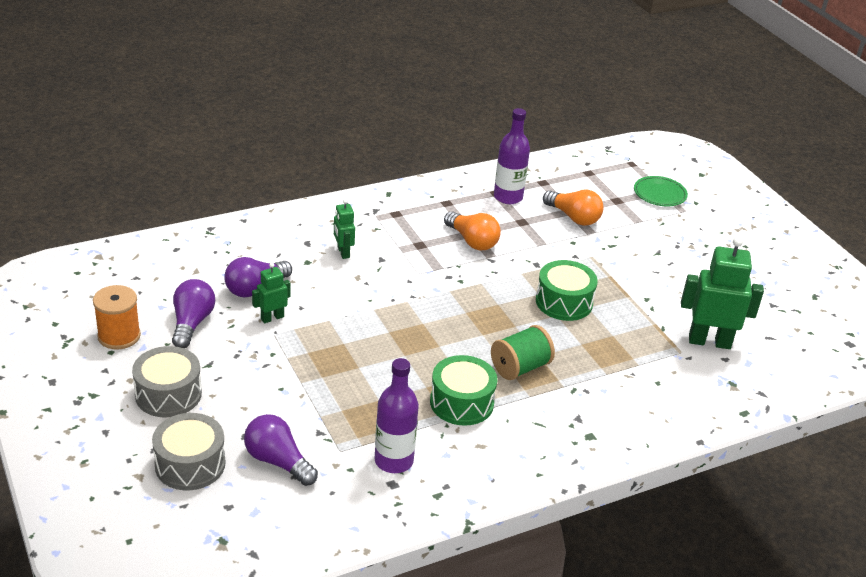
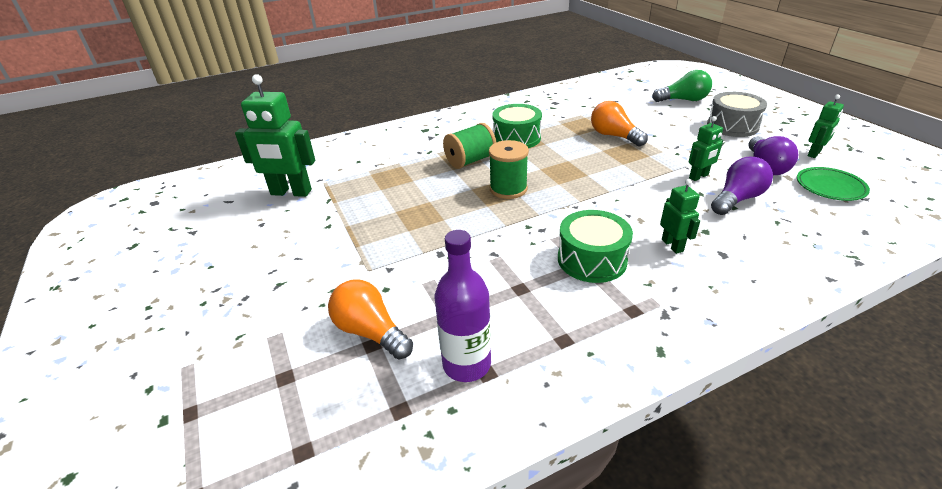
camera: 175 degrees left, 0 degrees up
orange spool [93,285,141,350] -> green robot [807,95,844,158]
grey drum [152,413,226,490] -> green light bulb [652,70,712,102]
purple light bulb [244,414,318,486] -> none
purple bottle [374,358,419,473] -> none
orange light bulb [444,211,501,250] -> orange light bulb moved to [591,101,648,147]
green drum [536,260,598,321] -> green drum moved to [558,210,633,283]
green plate [634,176,688,206] -> green plate moved to [797,167,870,201]
none -> green spool [489,140,529,199]

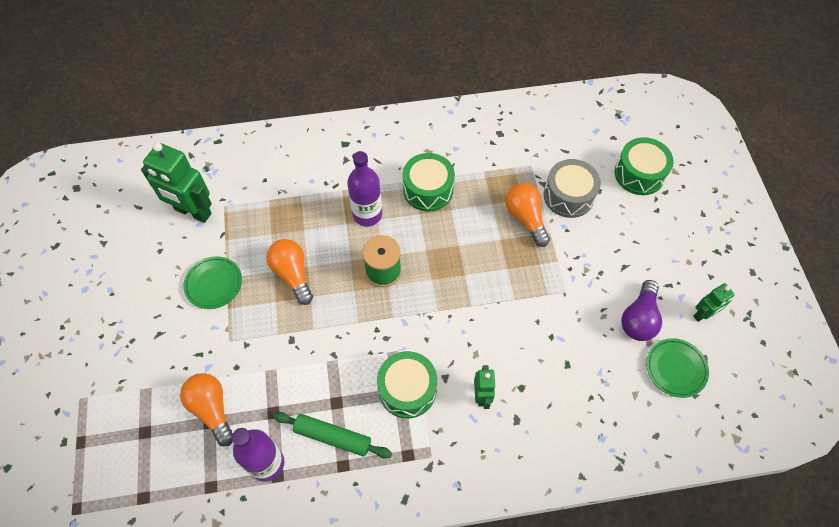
camera: 15 degrees right, 25 degrees up
green spool [443,123,496,169] -> purple bottle [347,151,382,227]
green light bulb [652,70,712,102] -> green drum [615,137,674,195]
green robot [688,116,723,181] -> none
grey drum [707,92,767,137] -> grey drum moved to [544,159,601,218]
purple light bulb [711,157,773,215] -> none
none -> green plate [183,256,242,309]
none -> orange light bulb [266,239,313,305]
none -> green rolling pin [273,412,392,459]

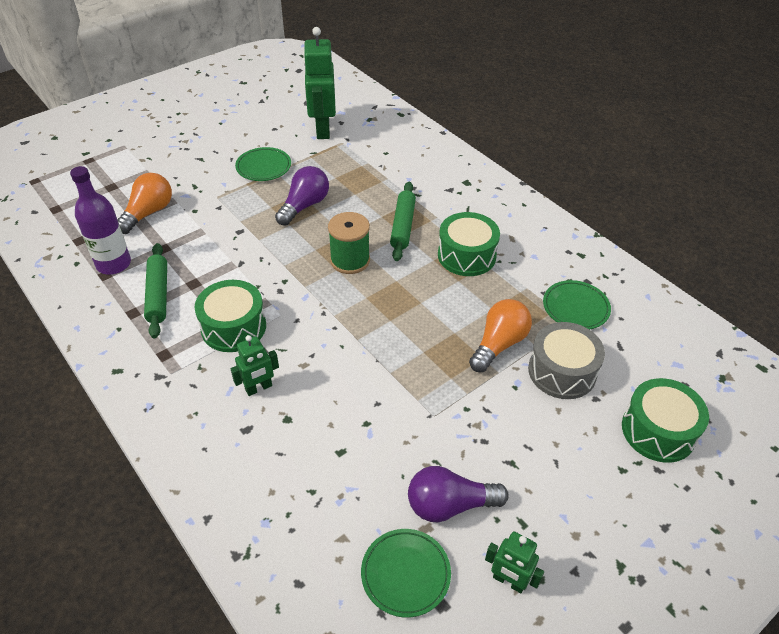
camera: 60 degrees right, 15 degrees down
orange light bulb [266,239,313,305] -> purple light bulb [275,166,329,226]
purple bottle [347,151,382,227] -> green rolling pin [390,182,416,261]
none -> green plate [543,280,611,330]

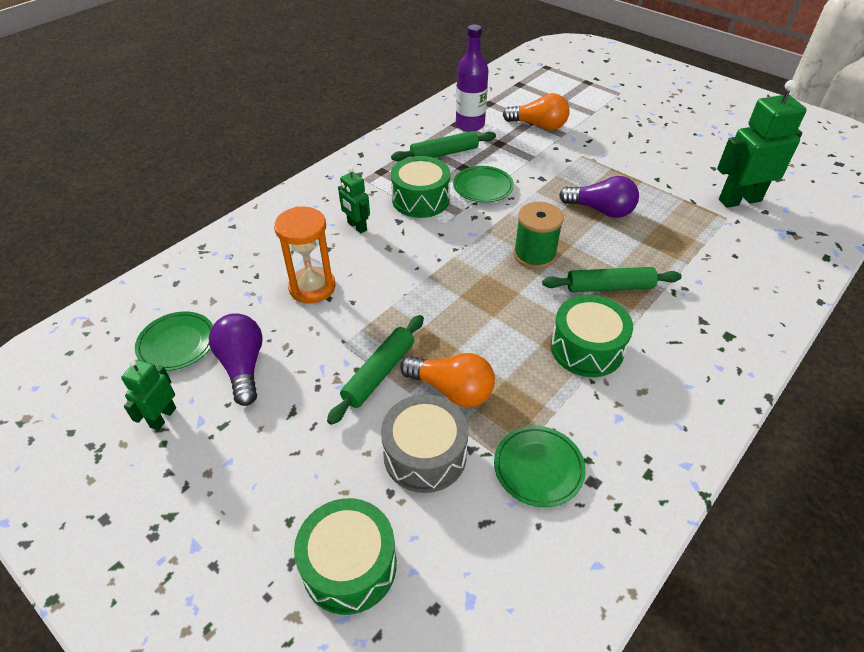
camera: 80 degrees right, 0 degrees up
green plate [235,147,291,181] -> green plate moved to [453,166,514,203]
none -> orange hourglass [274,206,335,304]
none -> green rolling pin [327,315,424,425]

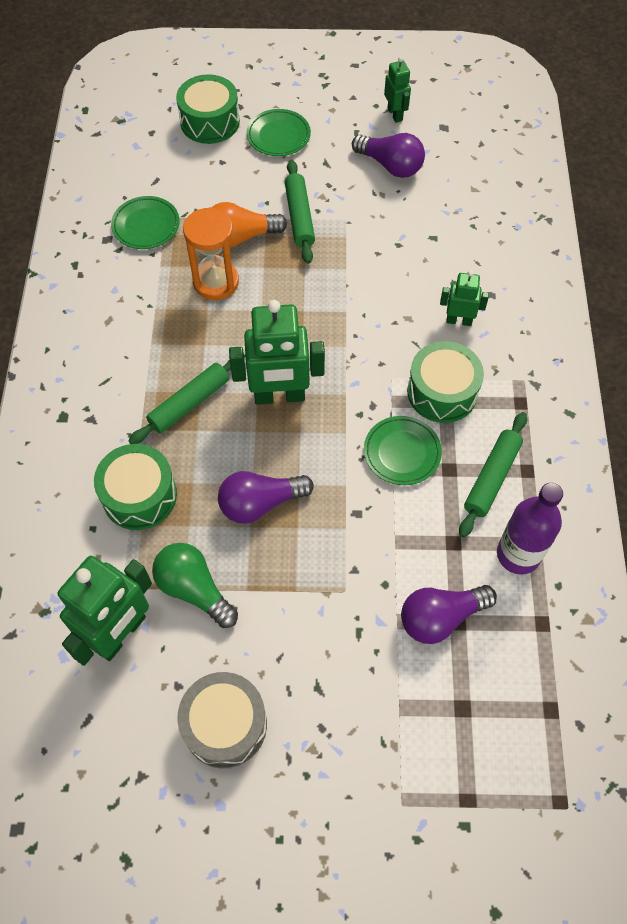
camera: 140 degrees right, 15 degrees up
green plate [135,311,213,371] -> green plate moved to [246,109,311,156]
orange hourglass [274,206,335,304] -> orange hourglass moved to [183,207,239,300]
grey drum [381,394,469,493] -> grey drum moved to [177,672,267,769]
orange light bulb [503,93,569,130] -> purple light bulb [401,585,497,644]
green spool [514,202,564,269] -> green robot [229,300,325,405]
green drum [551,295,633,377] -> green drum moved to [94,444,177,530]
none -> green light bulb [152,543,238,628]

